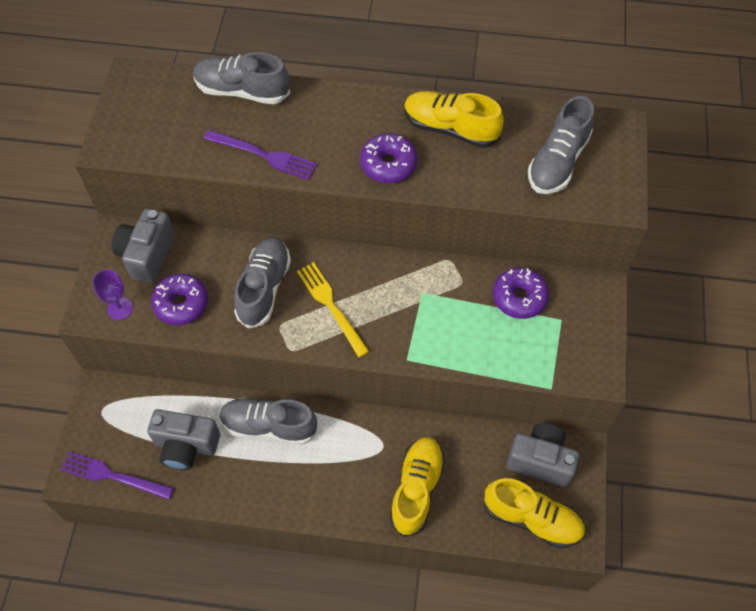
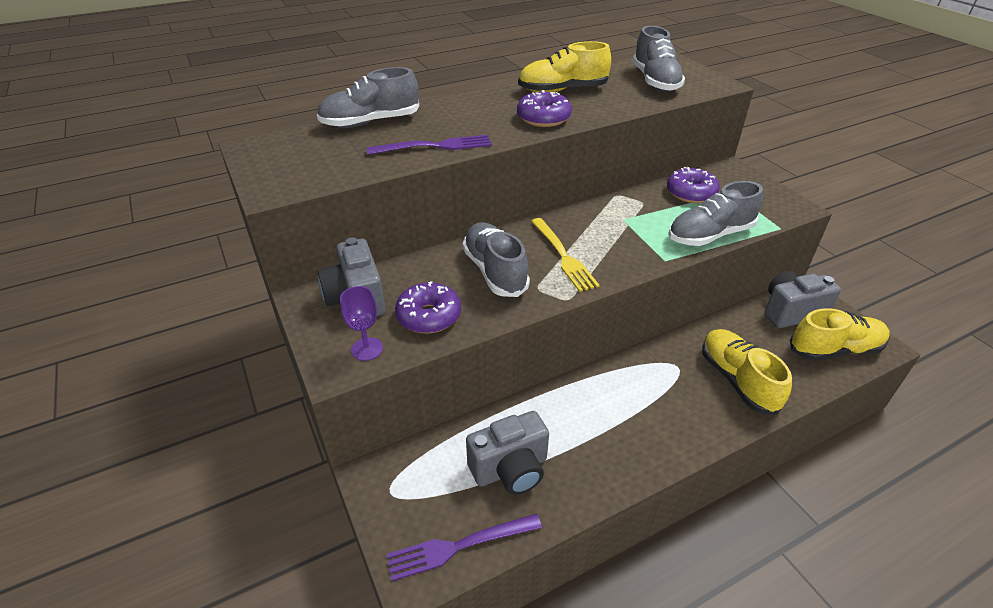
camera: 35 degrees left, 20 degrees down
grey shoe [219,398,318,445] -> grey shoe moved to [668,181,763,246]
yellow fork [297,262,370,358] -> yellow fork turned 135 degrees counterclockwise [531,218,600,292]

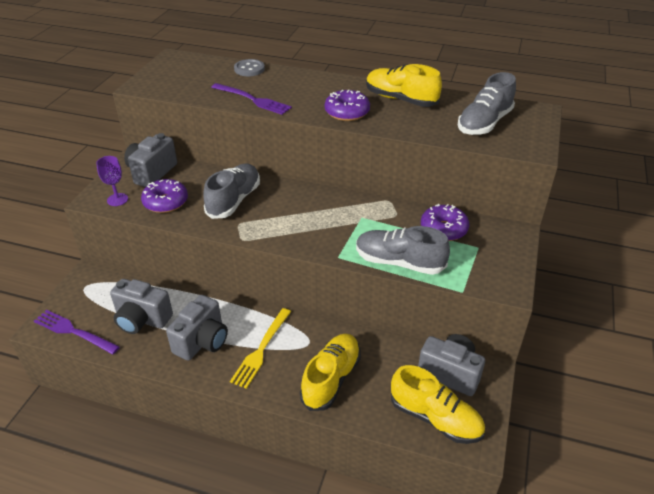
camera: 45 degrees right, 0 degrees up
grey shoe [317,67,419,128] -> grey button [234,59,265,76]
yellow fork [531,218,600,292] -> yellow fork moved to [230,308,291,389]
none -> grey camera [166,295,228,361]

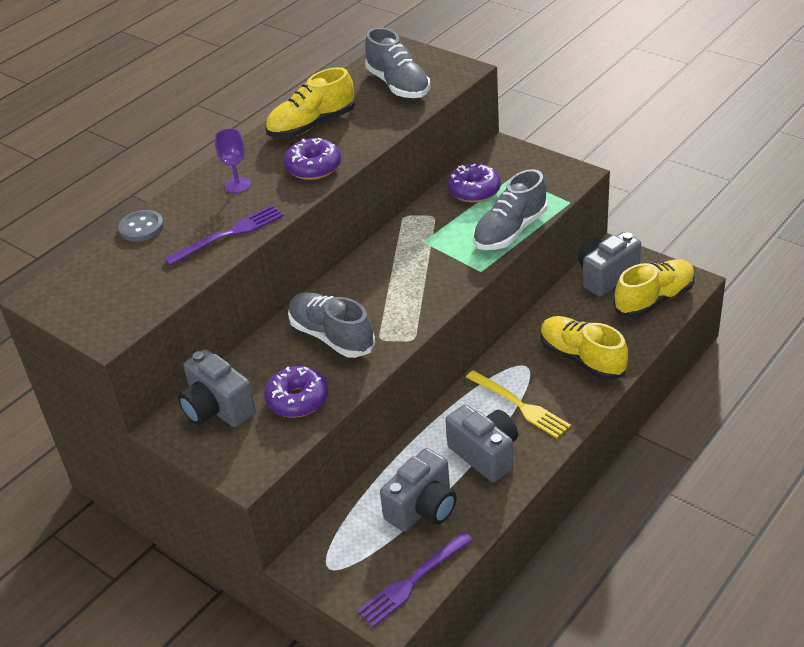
camera: 65 degrees left, 0 degrees up
purple goblet [96,156,128,206] -> purple goblet moved to [215,128,251,193]

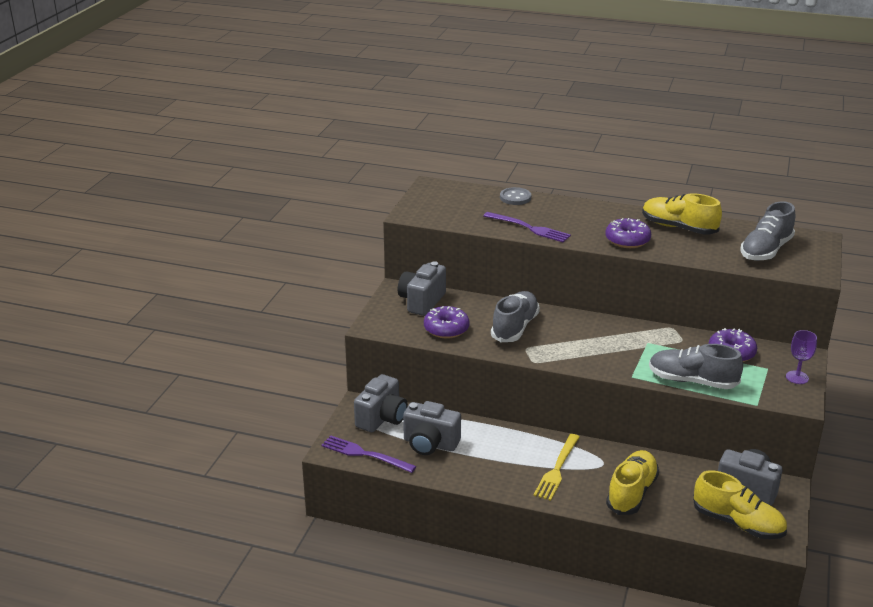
camera: 65 degrees right, 10 degrees down
purple goblet [215,128,251,193] -> purple goblet moved to [786,330,817,384]
grey camera [446,404,518,482] -> grey camera moved to [354,374,408,432]

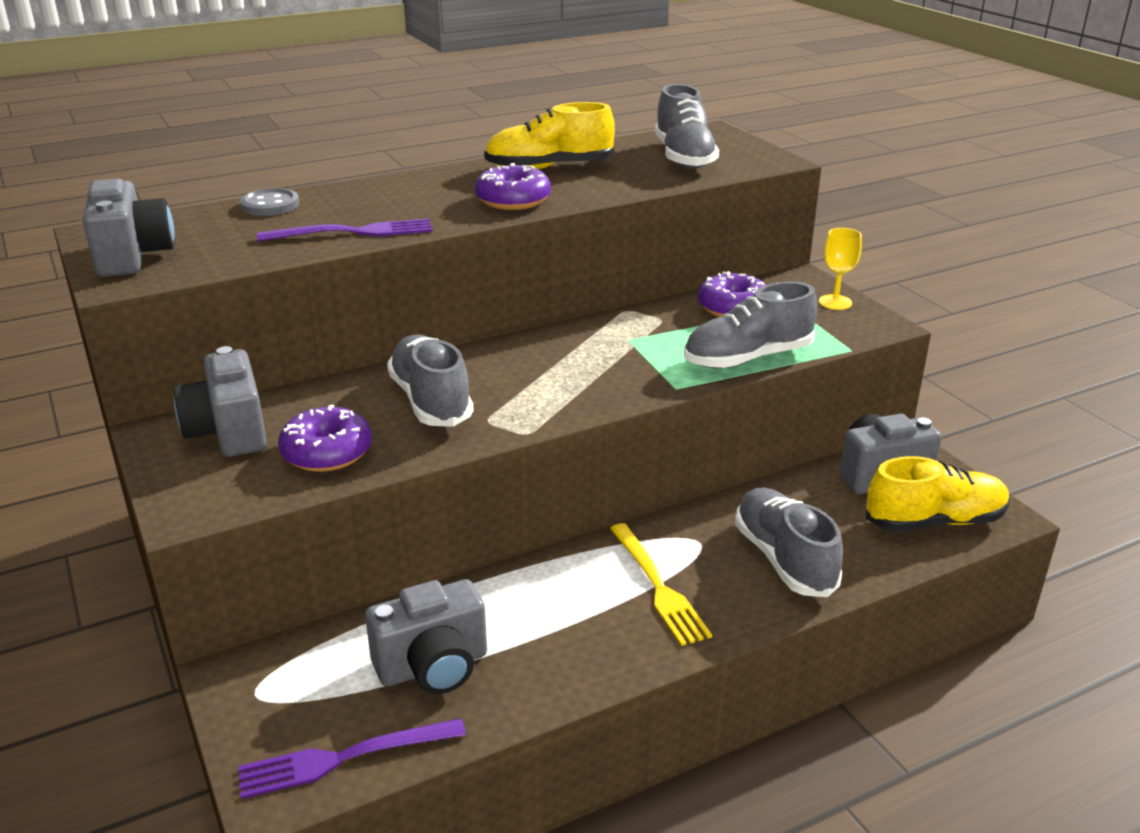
camera: 45 degrees left, 0 degrees up
grey camera [354,374,408,432] -> grey camera moved to [82,179,175,277]
yellow shoe [606,450,659,515] -> grey shoe [735,487,843,597]
purple goblet [786,330,817,384] -> yellow goblet [819,228,862,310]

